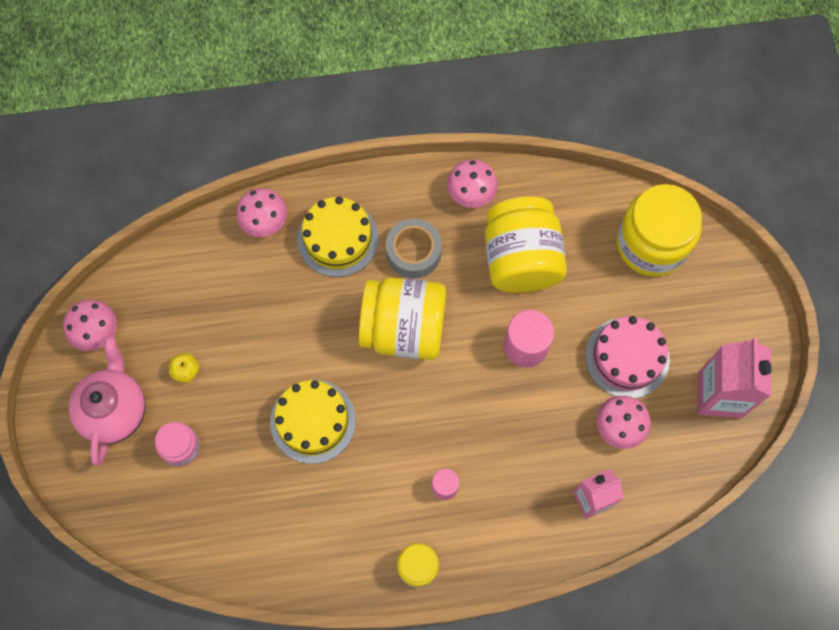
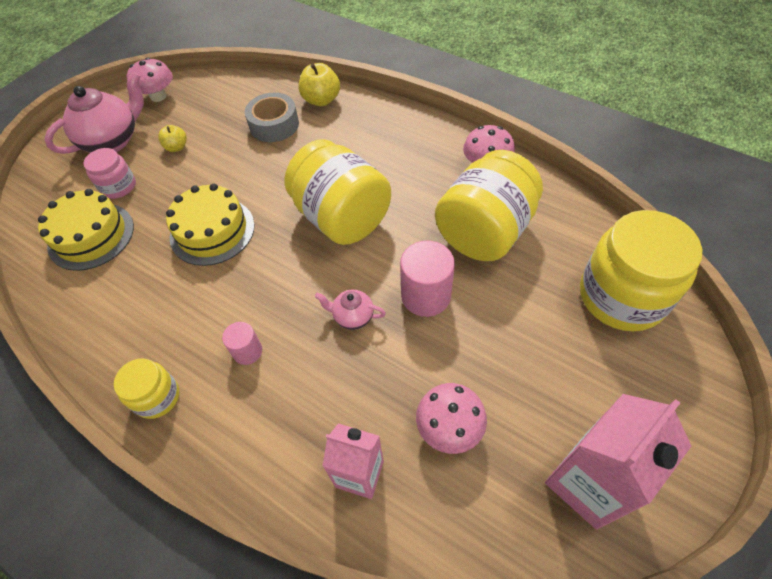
camera: 45 degrees right, 15 degrees down
pink mushroom [236,188,287,237] -> yellow apple [298,63,340,106]
yellow cake [297,197,379,277] -> yellow cake moved to [38,189,134,271]
grey tape [386,219,442,279] -> grey tape moved to [245,93,299,142]
pink cake [585,316,670,398] -> none
none -> pink teapot [315,290,386,330]

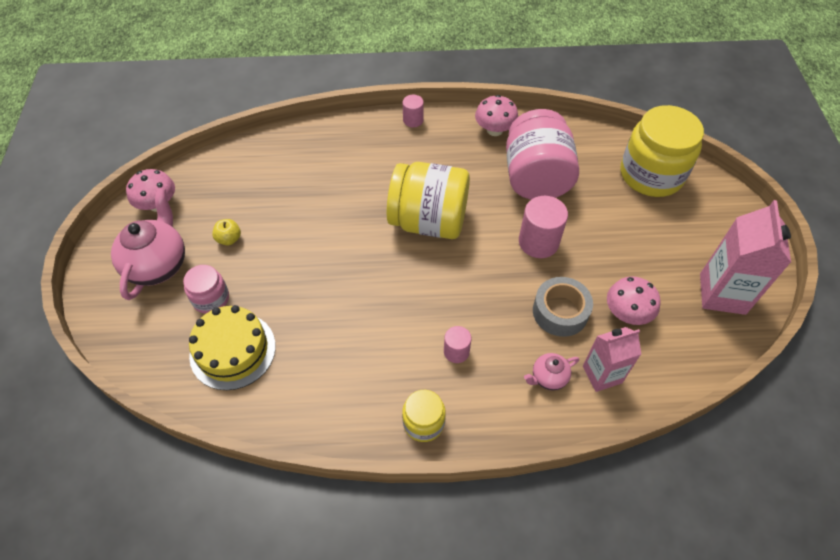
camera: 40 degrees left, 0 degrees up
yellow cake [166,184,255,266] -> none
grey tape [245,93,299,142] -> grey tape moved to [533,277,593,337]
yellow apple [298,63,340,106] -> none
pink teapot [315,290,386,330] -> pink teapot moved to [524,353,579,391]
yellow jar [435,150,543,261] -> pink jar [506,109,579,200]
none -> pink cylinder [403,95,424,127]

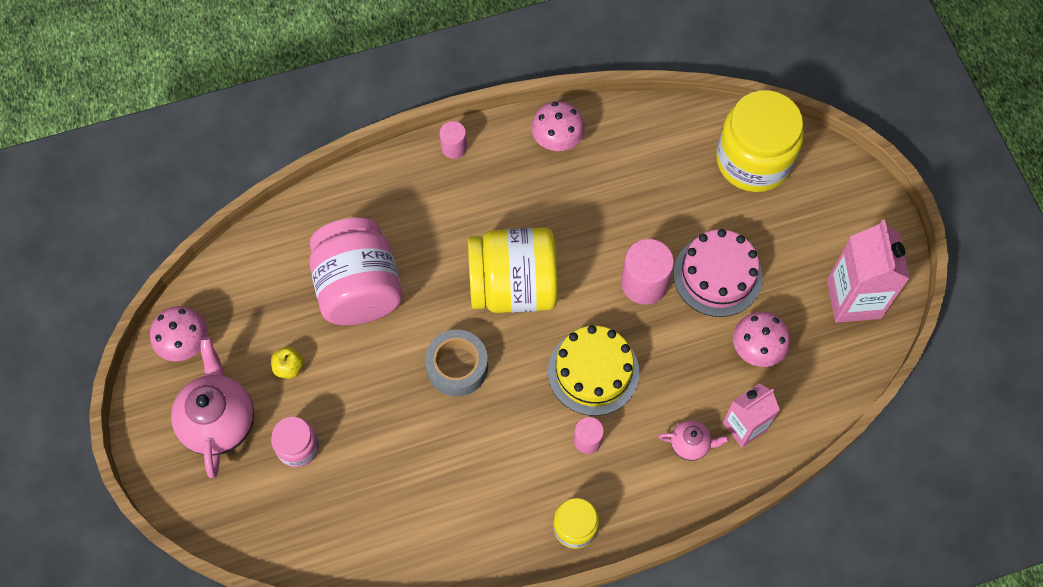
camera: 15 degrees left, 10 degrees up
yellow cake [189,305,276,390] -> yellow cake moved to [548,325,639,416]
pink jar [506,109,579,200] -> pink jar moved to [309,218,403,325]
pink teapot [524,353,579,391] -> pink teapot turned 135 degrees counterclockwise [658,420,729,461]
grey tape [533,277,593,337] -> grey tape moved to [425,330,488,397]
none -> pink cake [673,229,762,317]

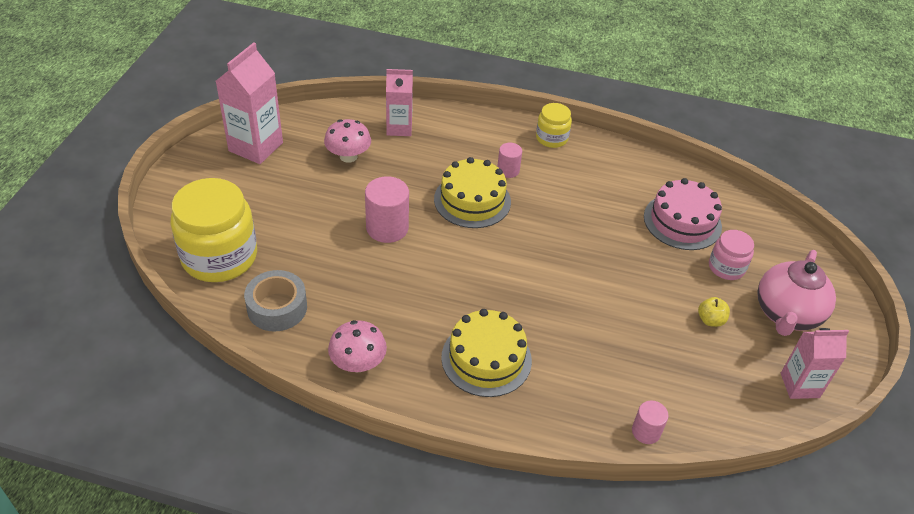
camera: 150 degrees left, 20 degrees down
pink mushroom [150,306,208,361] -> pink carton [781,328,849,399]
pink jar [309,218,403,325] -> none
grey tape [425,330,488,397] -> grey tape moved to [244,270,307,331]
pink cylinder [439,121,467,159] -> pink cylinder moved to [632,401,669,444]
yellow jar [468,228,558,313] -> none
pink teapot [658,420,729,461] -> none
pink cake [673,229,762,317] -> pink cake moved to [644,178,722,250]
none -> yellow cake [441,309,532,397]

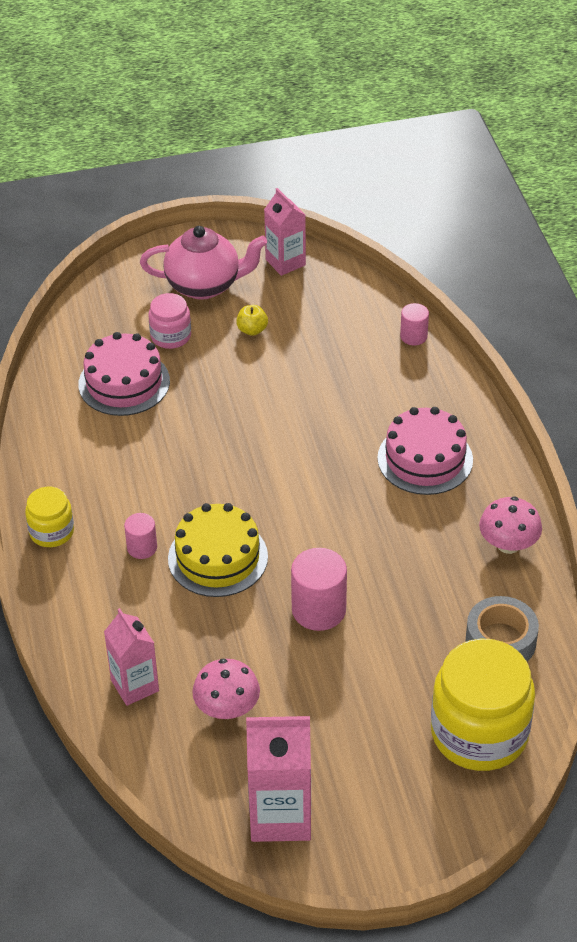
camera: 115 degrees left, 0 degrees up
yellow cake [441,309,532,397] -> pink cake [377,407,473,495]

